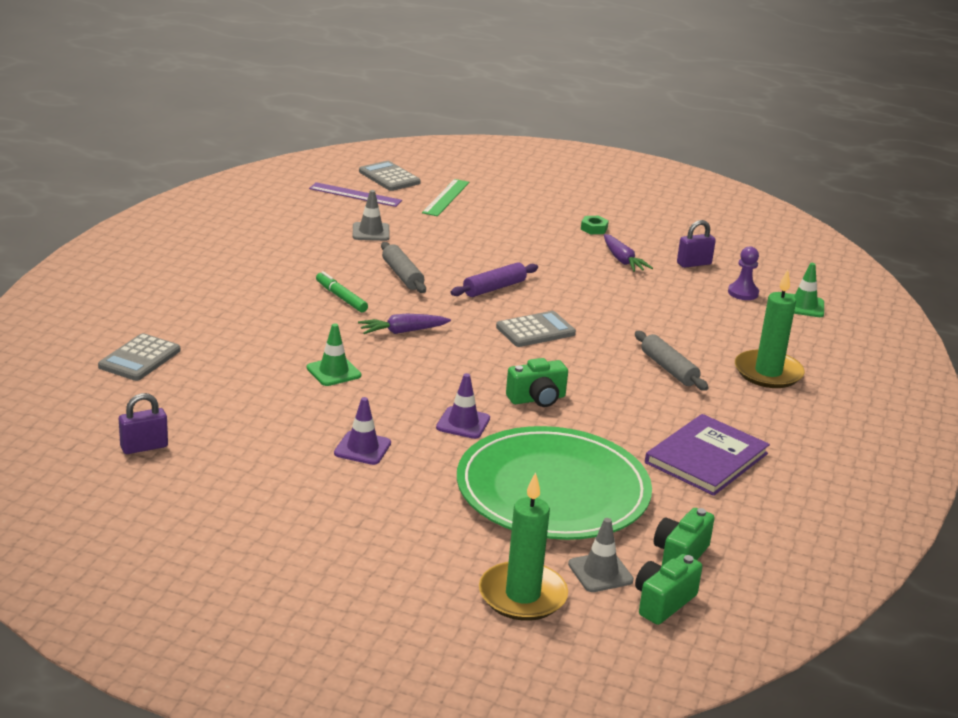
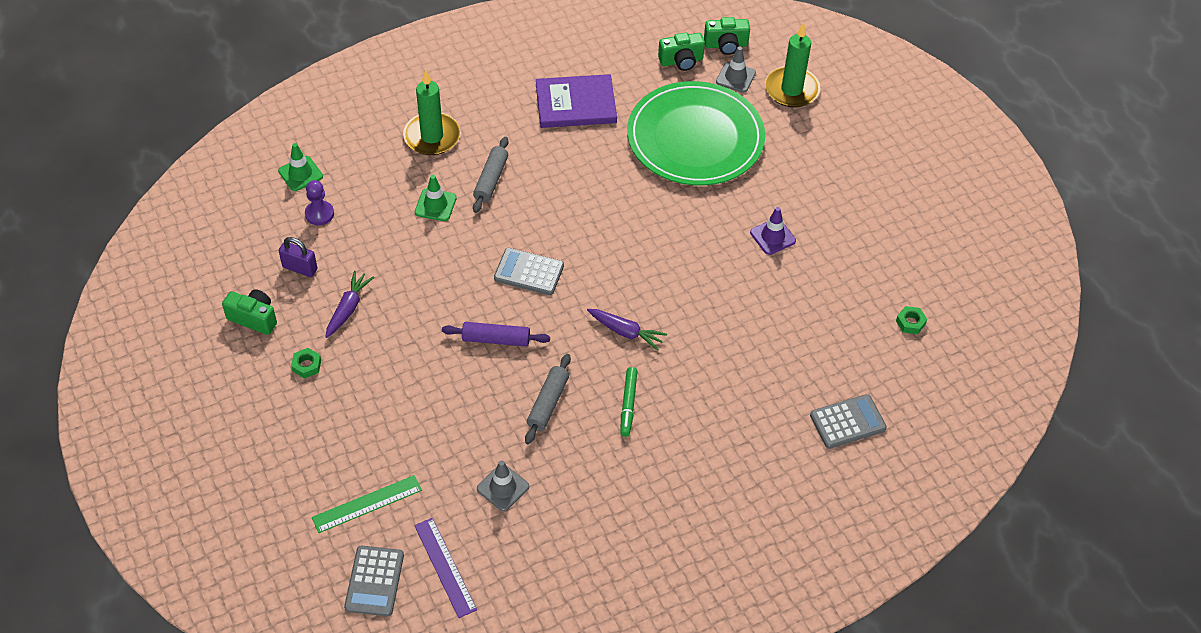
camera: 135 degrees left, 25 degrees up
purple padlock [119,393,168,454] -> green nut [896,306,927,334]
green traffic cone [307,323,361,386] -> green traffic cone moved to [415,175,457,221]
purple traffic cone [436,373,490,439] -> none
green camera [506,358,568,407] -> green camera moved to [222,289,277,335]

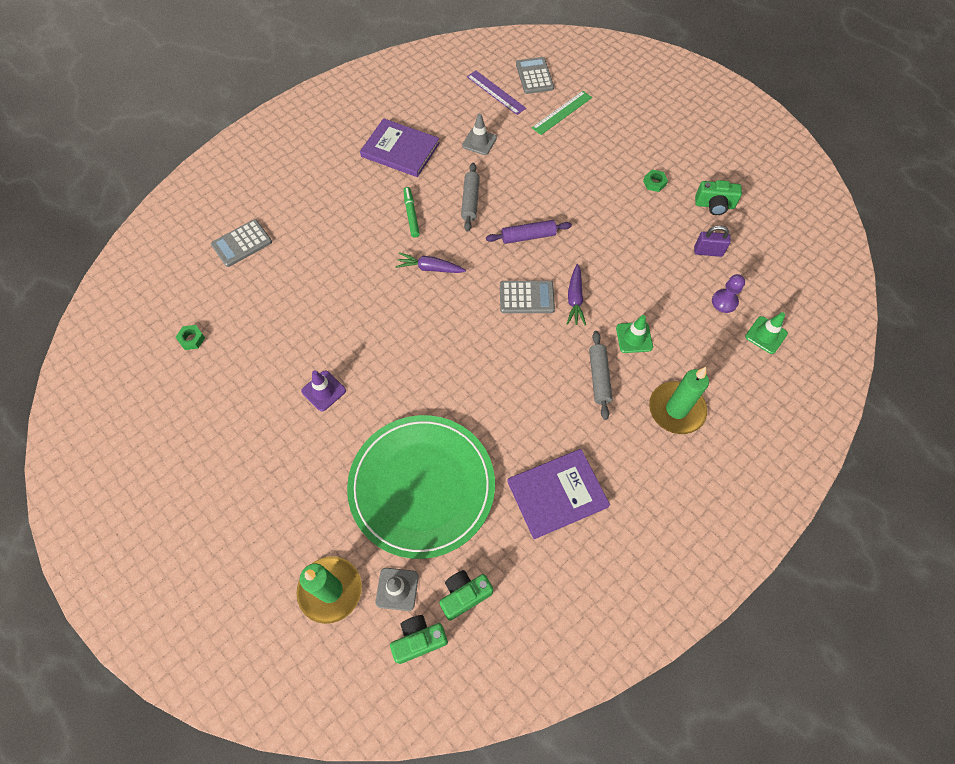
camera: 165 degrees right, 10 degrees up
purple carrot [325,271,374,338] -> purple carrot moved to [567,264,586,325]
none -> purple book [360,118,440,177]

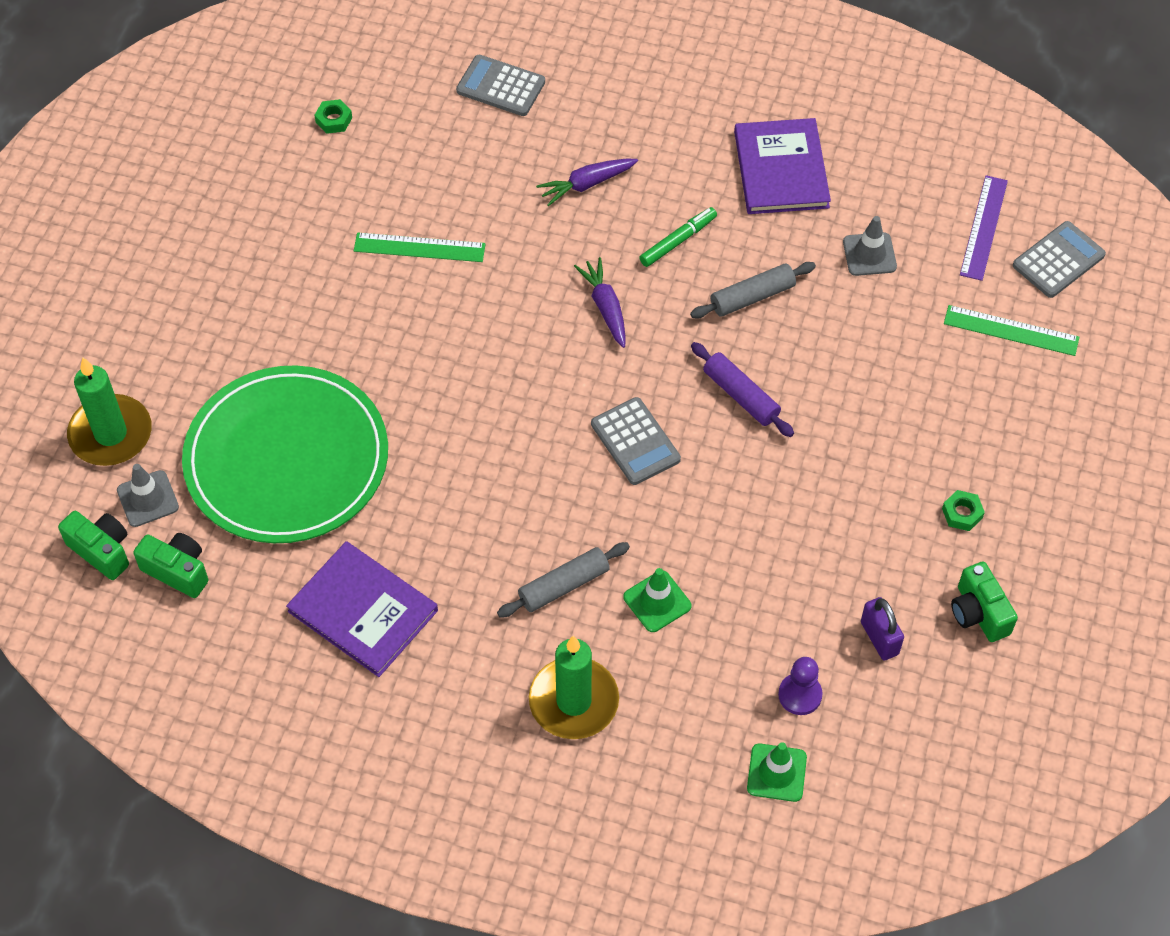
camera: 60 degrees right, 5 degrees down
purple traffic cone [301,370,346,411] -> none
purple carrot [567,264,586,325] -> purple carrot moved to [536,159,638,206]
none -> green ruler [354,232,486,262]

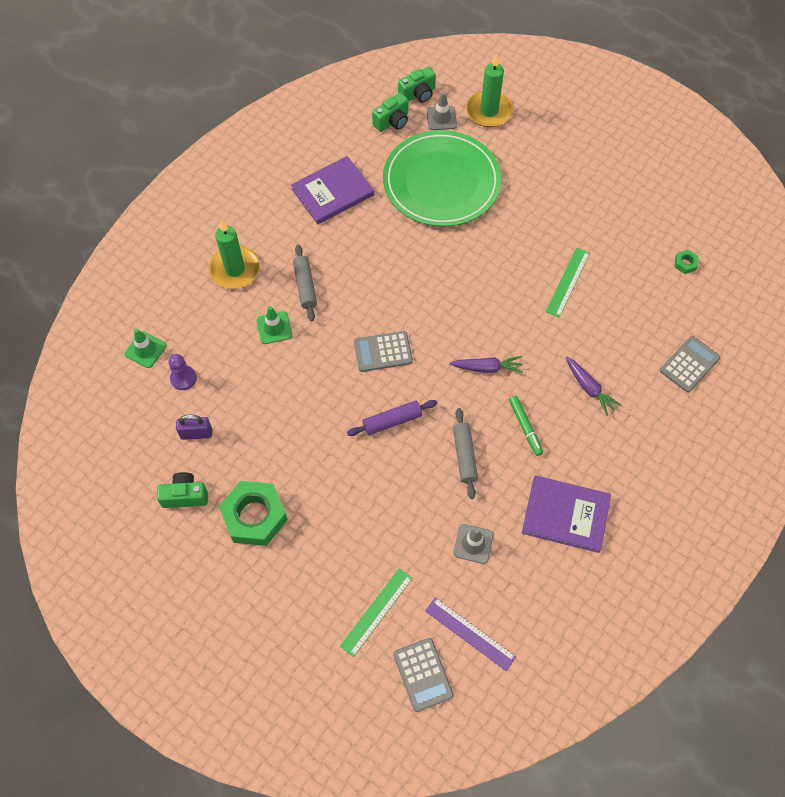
camera: 110 degrees right, 5 degrees up
purple carrot [536,159,638,206] -> purple carrot turned 150 degrees clockwise [566,357,621,416]
green nut [942,490,985,531] -> green nut [219,481,288,546], size x2.40

